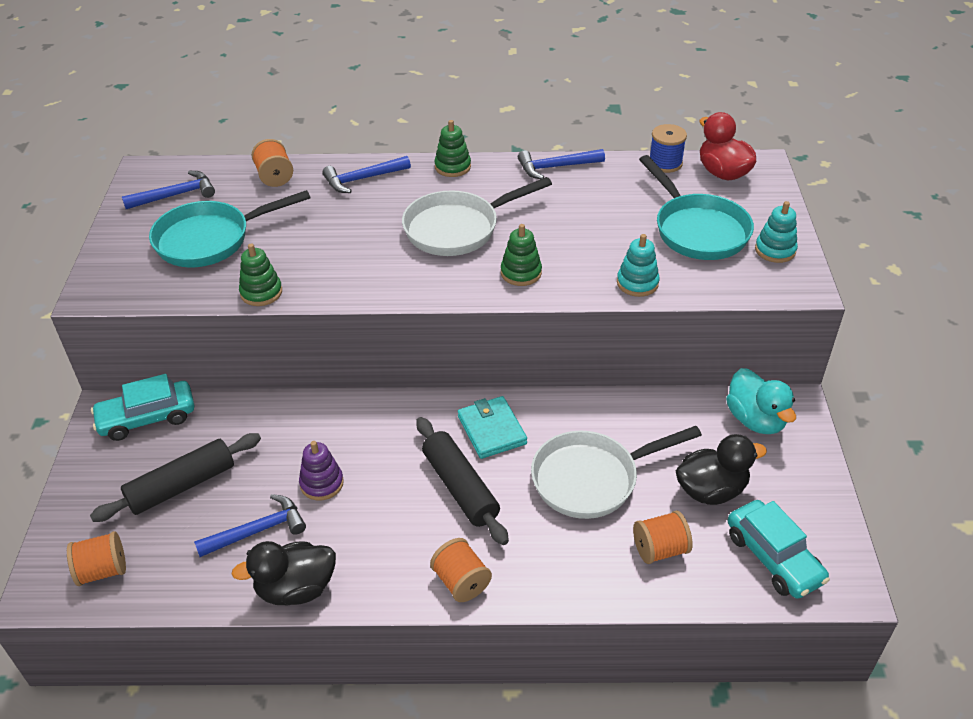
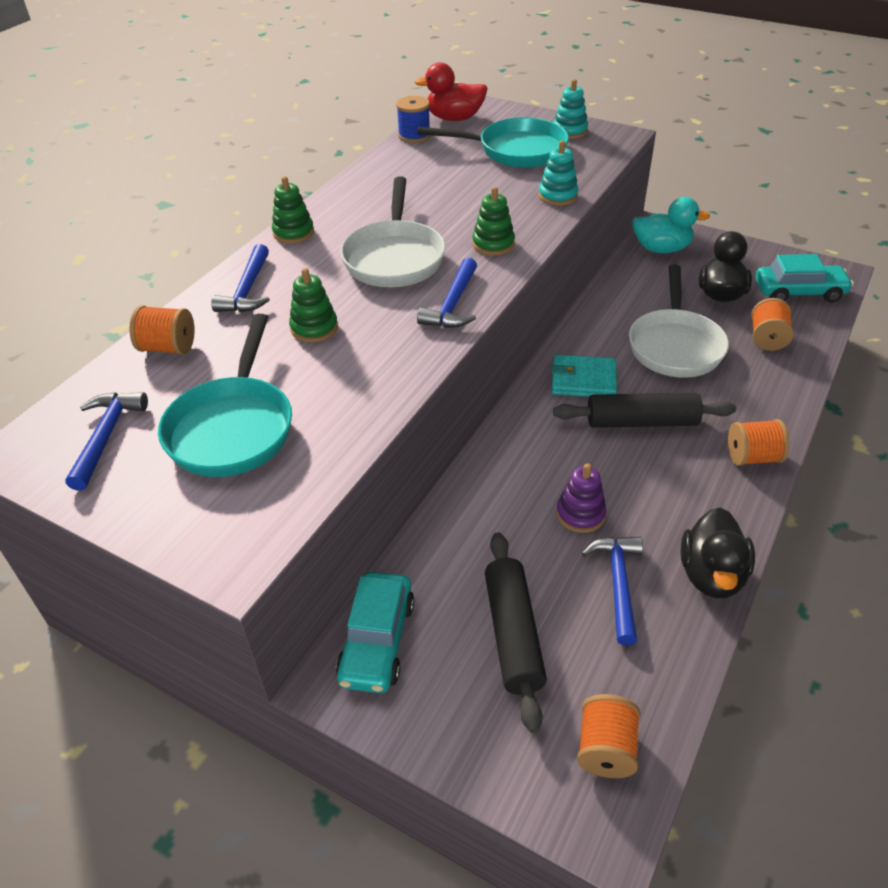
camera: 60 degrees left, 0 degrees up
green stacking toy [239,244,282,306] -> green stacking toy moved to [289,268,338,342]
blue hammer [518,149,605,179] -> blue hammer moved to [417,258,477,328]

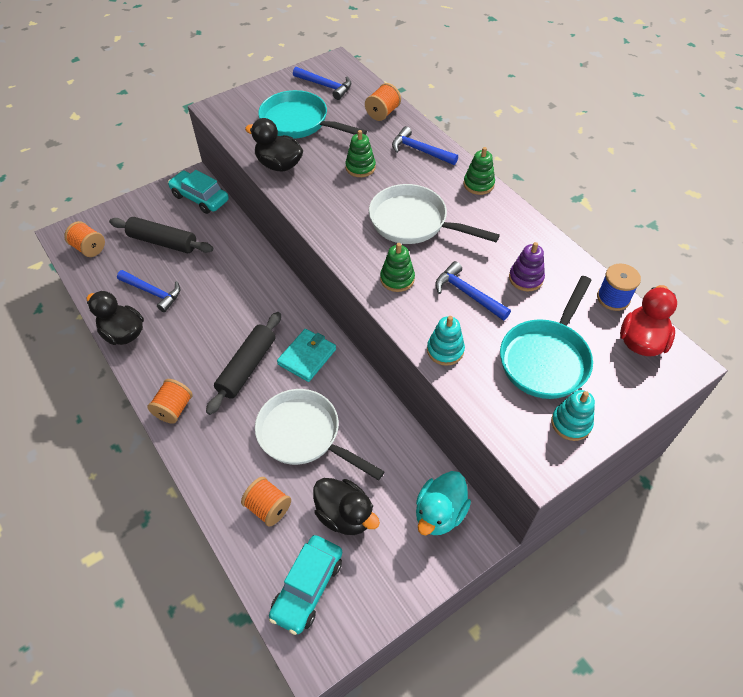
camera: 115 degrees right, 10 degrees up
blue hammer [417,258,477,328] -> blue hammer moved to [435,261,511,321]
purple stacking toy [556,464,607,533] -> purple stacking toy moved to [509,242,545,291]
none -> black duck [245,118,303,172]

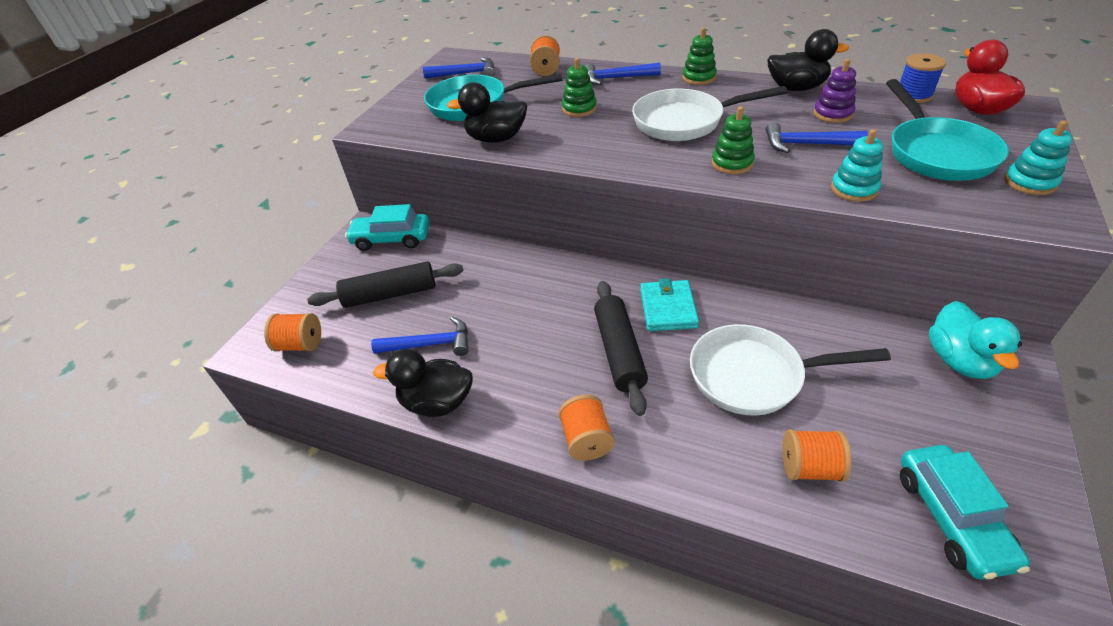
camera: 30 degrees left, 10 degrees down
black duck [313,478,380,535] -> black duck moved to [767,29,849,91]

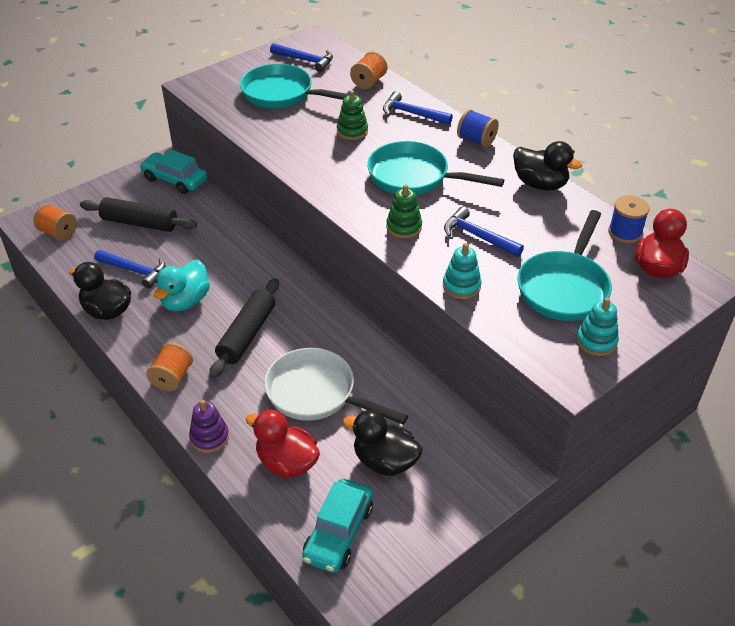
camera: 25 degrees right, 0 degrees up
black duck [447,82,528,143] -> black duck moved to [343,410,422,476]
white pan [632,86,787,141] -> turquoise pan [367,141,504,195]
turquoise wallet [640,278,699,331] -> none
green stacking toy [682,27,717,85] -> blue spool [457,109,499,148]
orange spool [783,429,851,482] -> red duck [246,409,320,478]
purple stacking toy [813,59,856,123] -> purple stacking toy moved to [189,400,229,453]
turquoise duck [929,301,1022,379] -> turquoise duck moved to [154,260,210,312]

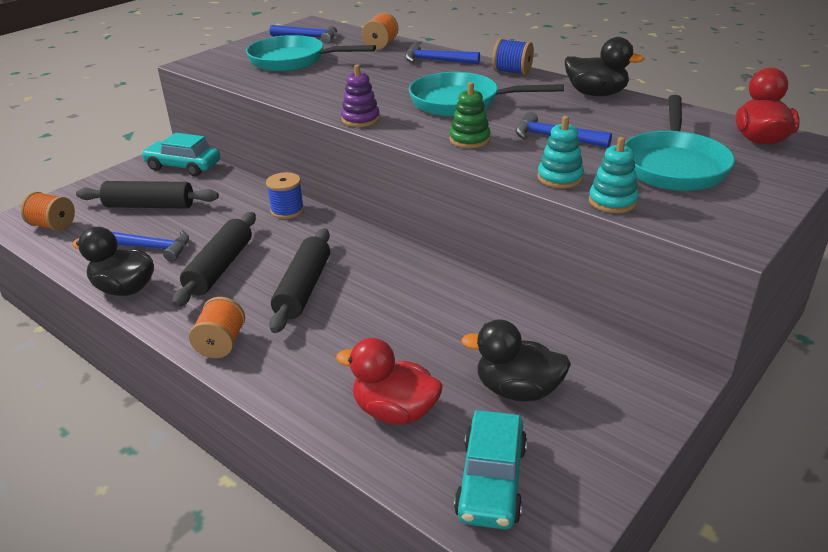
camera: 10 degrees left, 10 degrees down
turquoise duck [154,260,210,312] -> black rolling pin [172,212,256,307]
purple stacking toy [189,400,229,453] -> purple stacking toy moved to [341,65,380,127]
white pan [264,348,408,425] -> none
green stacking toy [337,90,368,140] -> none
turquoise stacking toy [576,298,619,356] -> turquoise stacking toy moved to [589,137,639,213]
blue spool [608,195,650,243] -> blue spool moved to [266,172,304,219]

